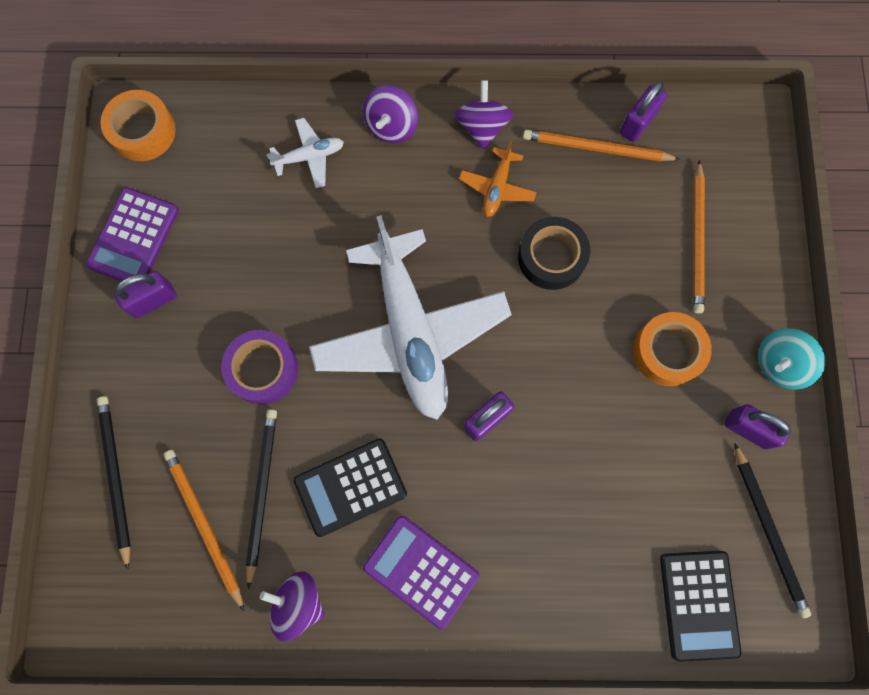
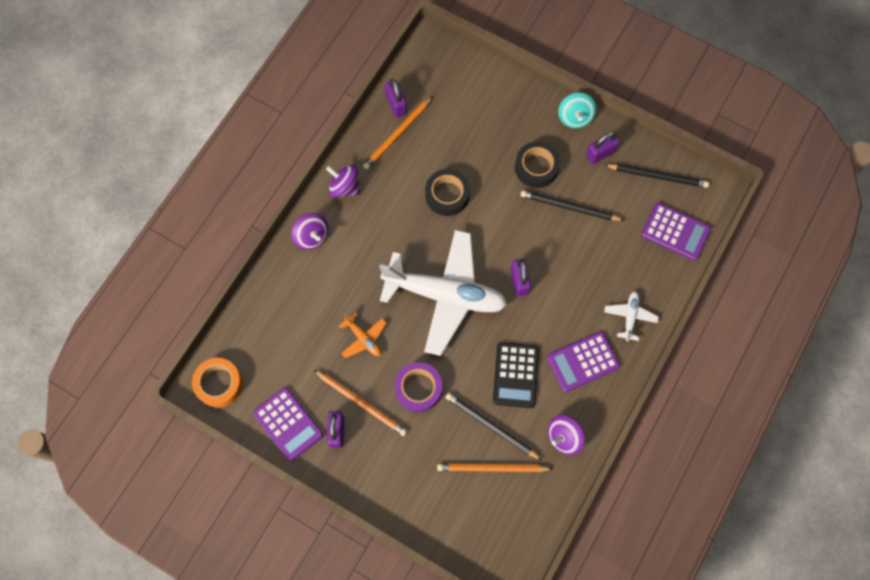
camera: 60 degrees left, 5 degrees down
black pencil [97,396,131,570] -> black pencil moved to [521,190,625,221]
white plane [266,118,344,188] -> white plane moved to [604,291,659,341]
orange plane [459,140,537,217] -> orange plane moved to [339,312,386,358]
orange tape [633,312,712,386] -> black tape [515,141,560,188]
black calculator [660,551,741,662] -> purple calculator [641,203,711,261]
orange pencil [693,160,705,313] -> orange pencil moved to [314,370,407,436]

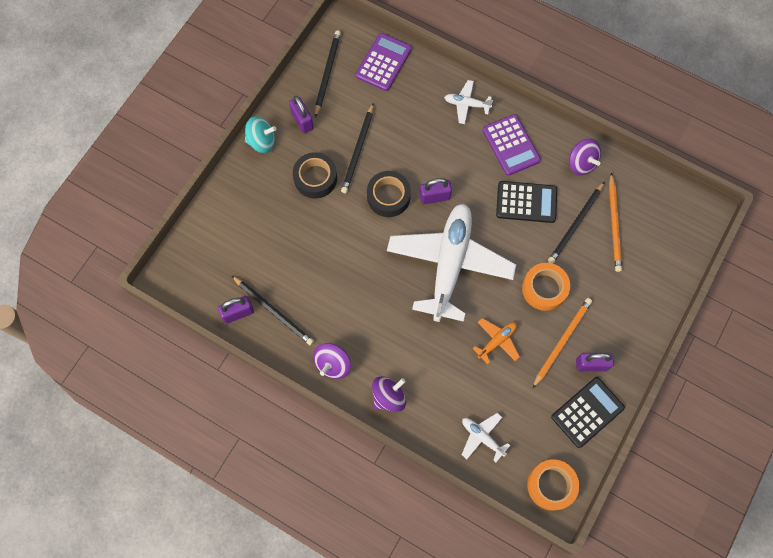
camera: 90 degrees left, 0 degrees up
purple calculator [253,387,323,461] -> black calculator [551,377,625,448]
orange pencil [363,96,433,170] -> black pencil [231,275,314,345]
purple tape [395,362,442,412] -> orange tape [522,263,570,311]
black tape [425,169,470,216] -> black tape moved to [367,171,411,217]
none -> white plane [462,413,510,462]

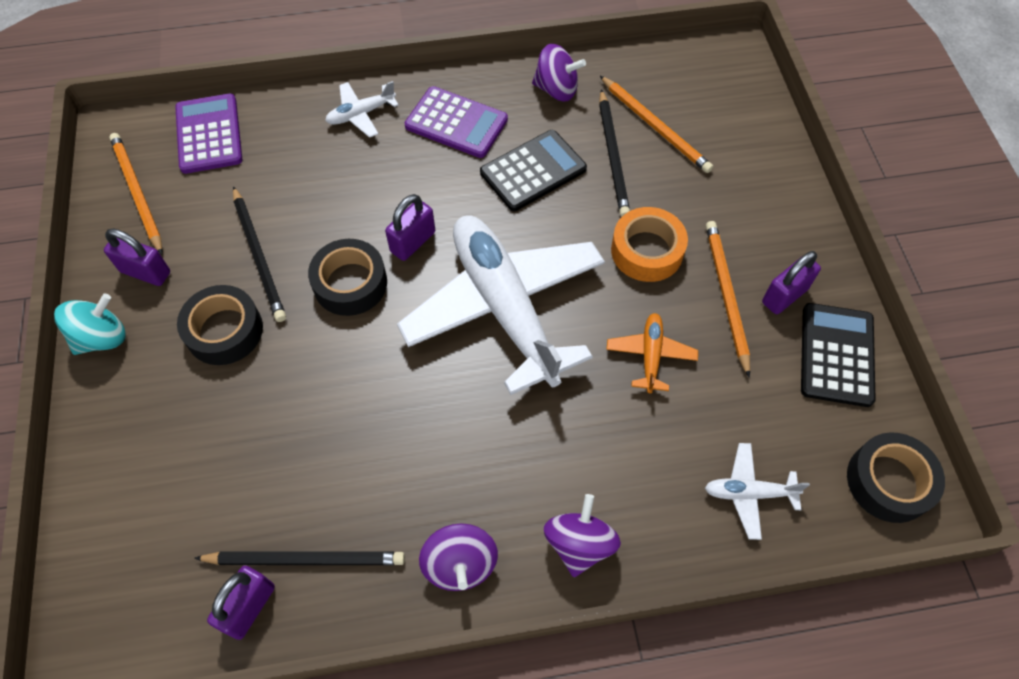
camera: 40 degrees left, 10 degrees down
black pencil [315,31,341,117] -> orange pencil [109,133,162,255]
orange tape [527,459,579,511] -> black tape [847,432,945,523]

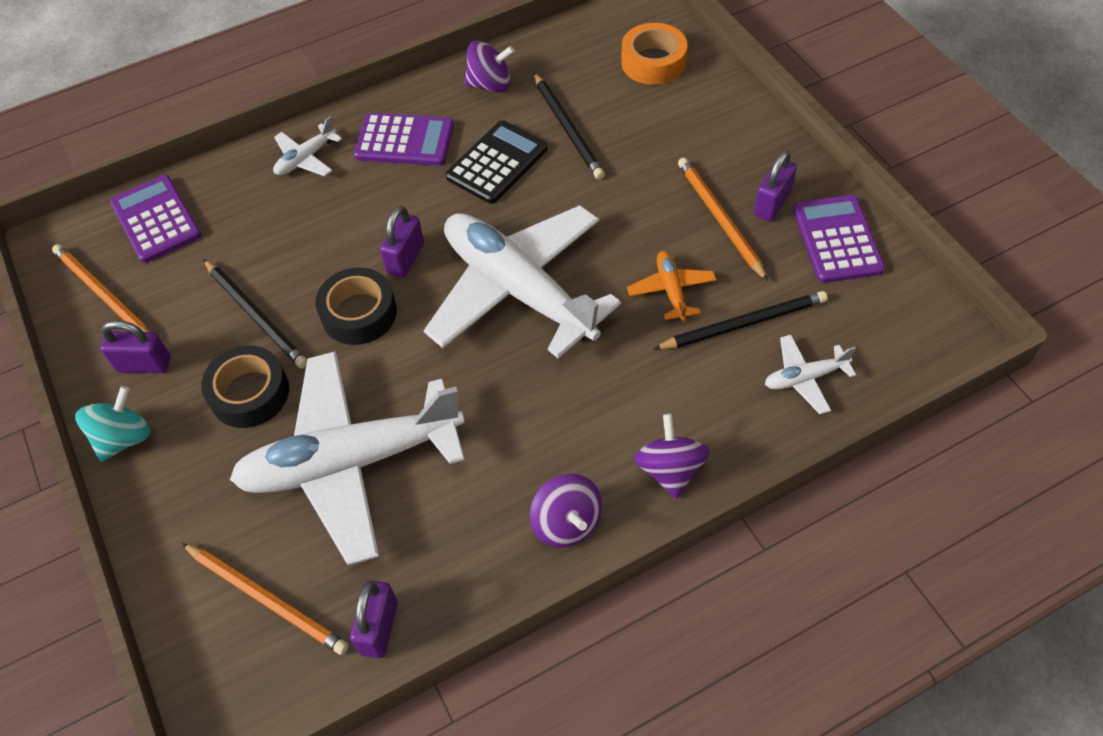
camera: 15 degrees left, 5 degrees down
black pencil [194,551,405,565] -> black pencil moved to [654,291,828,350]
orange pencil [600,76,713,173] -> orange pencil moved to [182,543,349,655]
orange tape [611,207,688,282] -> orange tape moved to [621,23,687,85]
black calculator [801,303,876,407] -> purple calculator [793,195,885,283]
black tape [847,432,945,523] -> none
none -> white plane [230,351,465,565]

